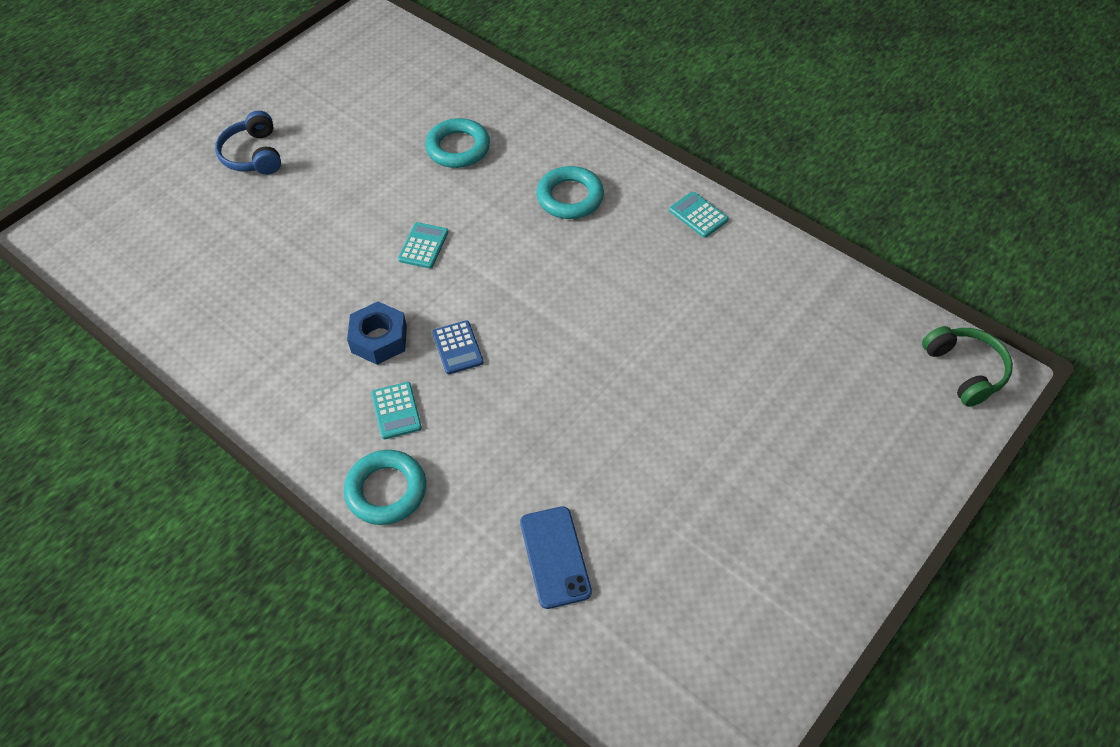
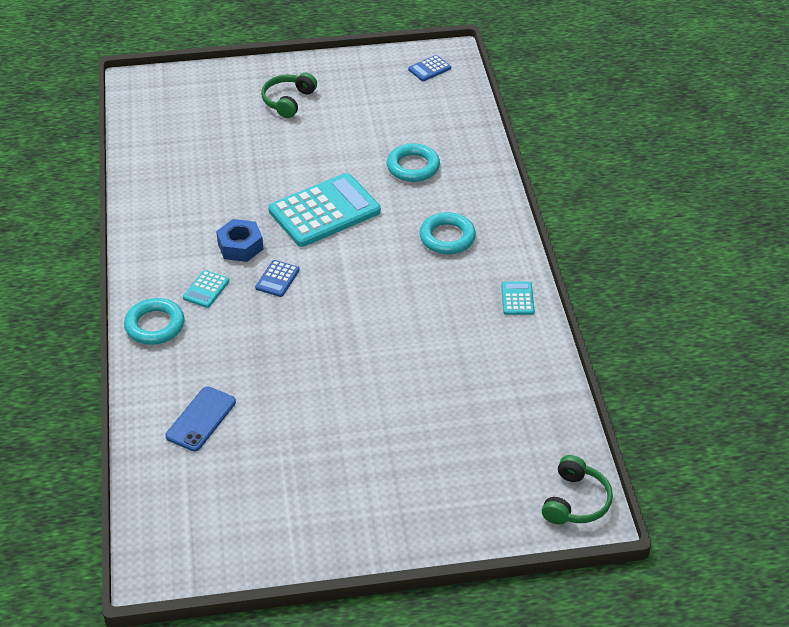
camera: 40 degrees right, 10 degrees down
blue headphones [215,111,281,175] -> green headphones [261,73,317,118]
turquoise calculator [398,222,448,268] -> turquoise calculator [268,173,381,247], size x2.32
none -> blue calculator [408,55,451,81]

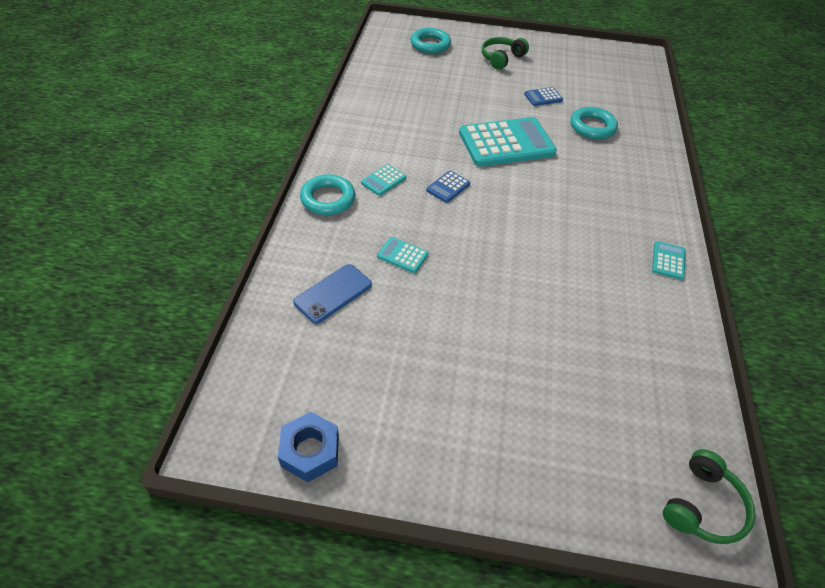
camera: 15 degrees right, 5 degrees up
blue nut [216,219,263,262] -> blue nut moved to [278,412,339,482]
blue calculator [408,55,451,81] -> blue calculator moved to [524,87,563,106]
turquoise ring [419,212,476,254] -> turquoise ring moved to [410,28,451,54]
none -> turquoise calculator [377,237,428,273]

